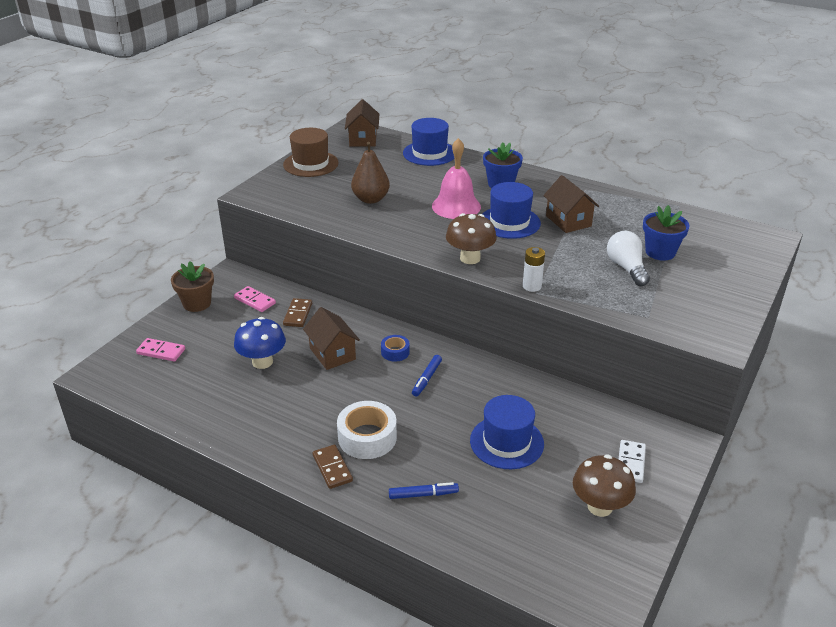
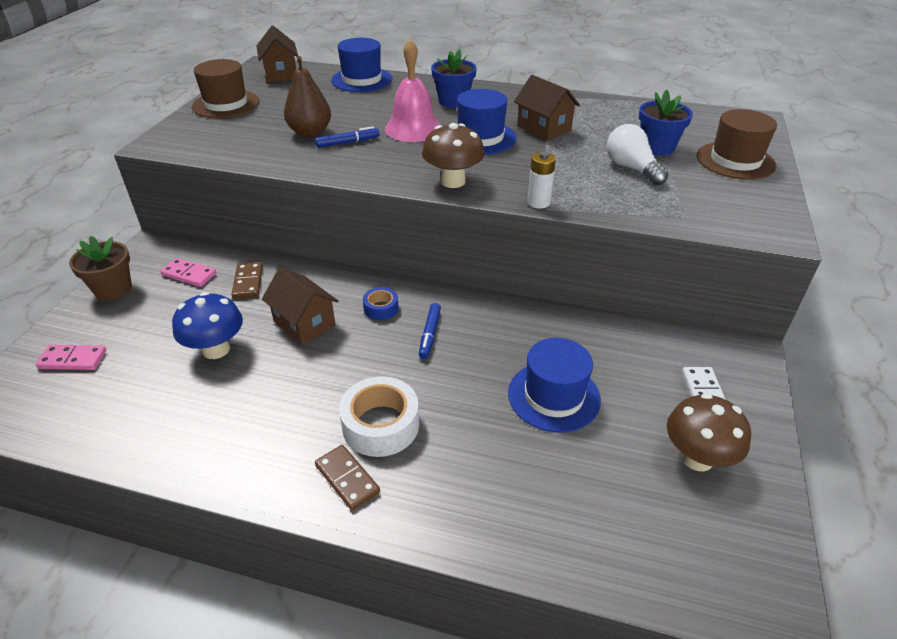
camera: 15 degrees left, 5 degrees up
blue marker [389,482,459,499] -> blue marker moved to [315,126,379,148]
none -> brown hat [697,109,777,180]

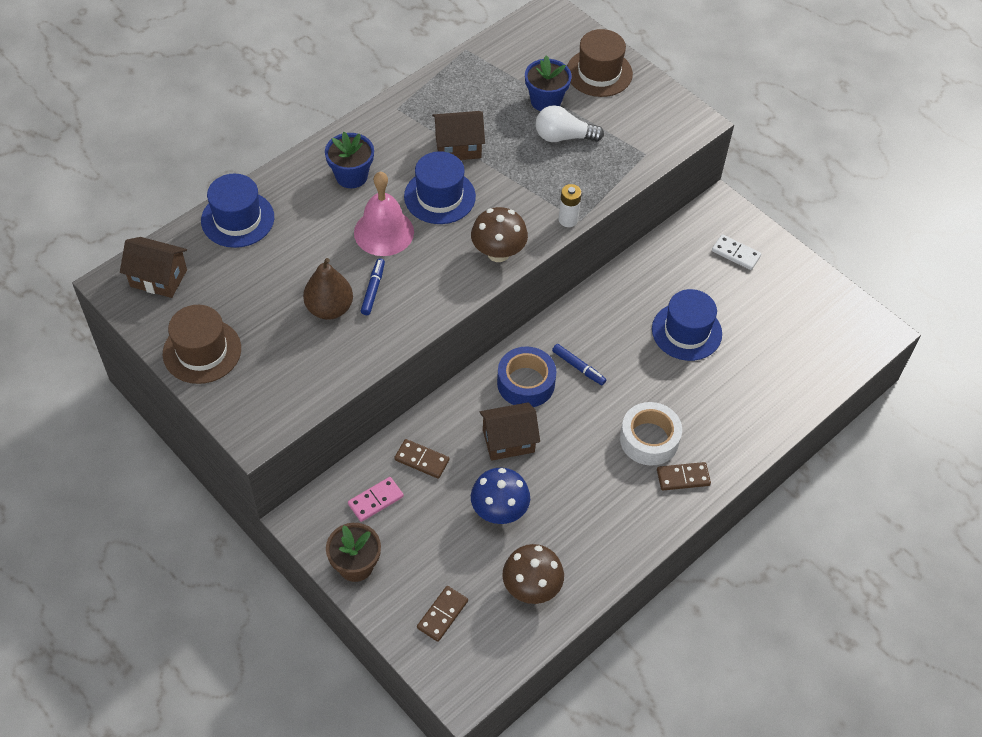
camera: 60 degrees left, 15 degrees up
pink domino [36,345,106,370] -> brown domino [417,586,468,642]
blue tape [363,287,399,320] -> blue tape [497,346,556,407], size x1.83
brown mushroom [667,393,751,471] -> brown mushroom moved to [502,544,564,604]

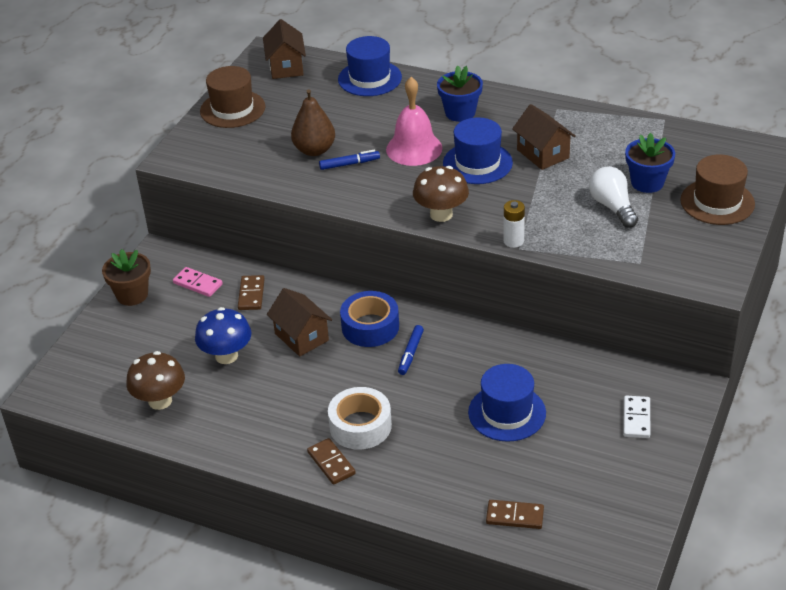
camera: 70 degrees right, 15 degrees down
brown domino [417,586,468,642] -> brown domino moved to [486,500,544,529]

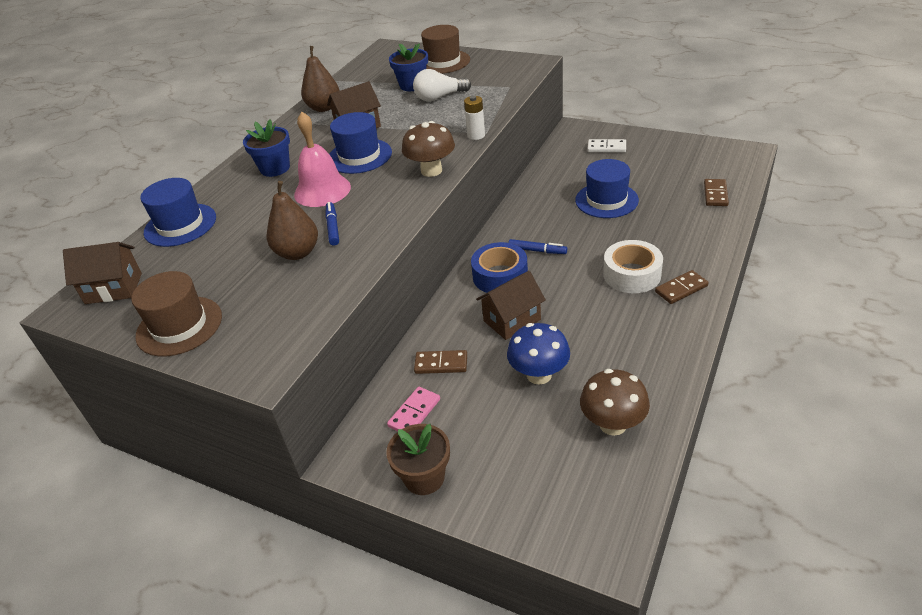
camera: 85 degrees left, 0 degrees up
none -> brown pear [301,46,339,112]

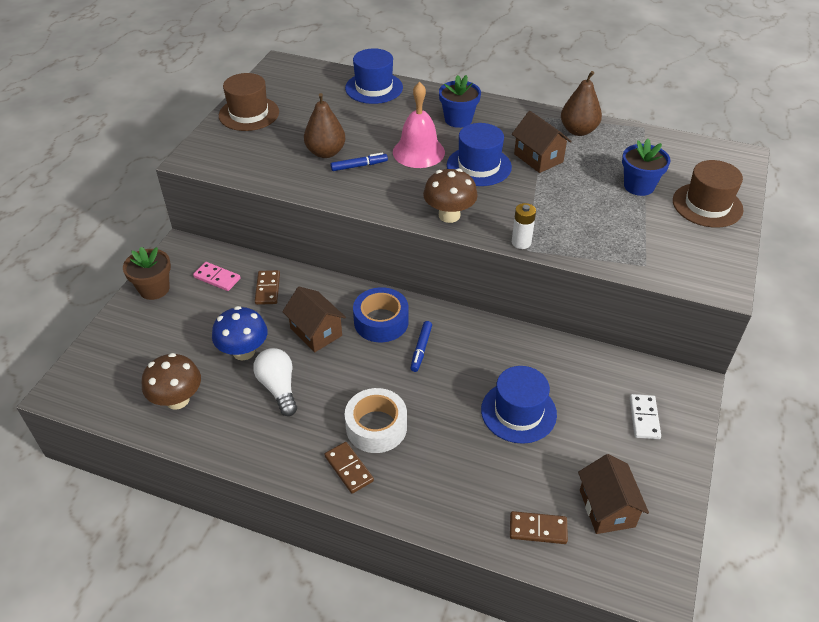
camera: 80 degrees right, 5 degrees up
brown house [63,242,142,304] -> brown house moved to [578,454,649,534]
white light bulb [413,69,471,102] -> white light bulb moved to [253,348,297,416]

